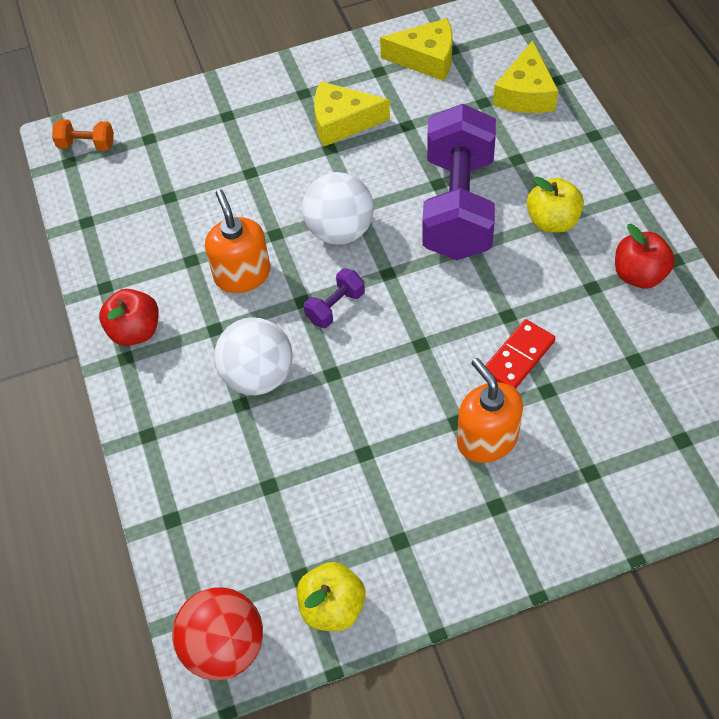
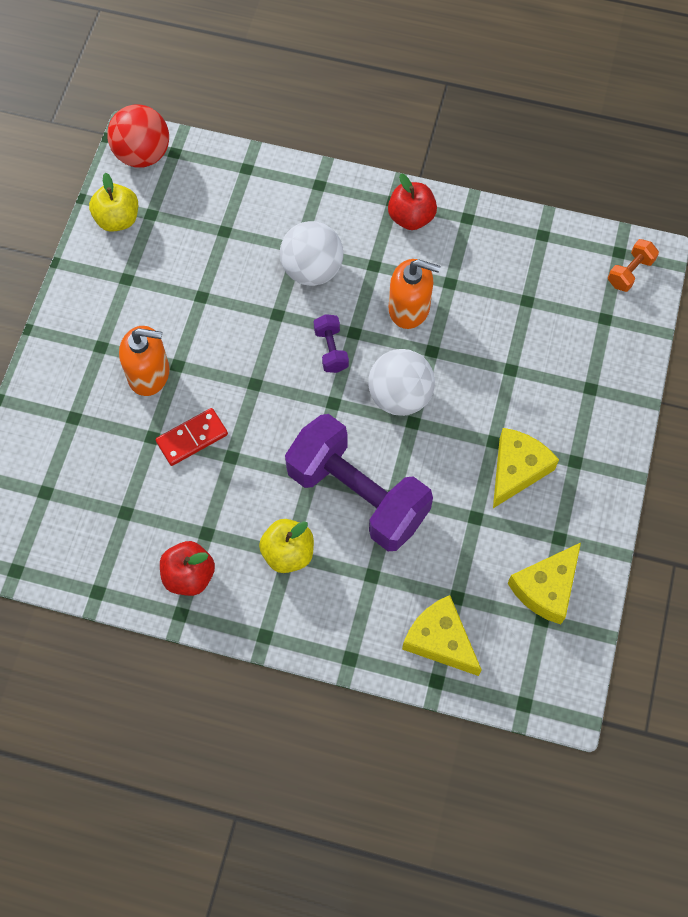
camera: 120 degrees right, 10 degrees up
red domino [485,319,555,389] -> red domino turned 75 degrees clockwise [156,408,228,466]

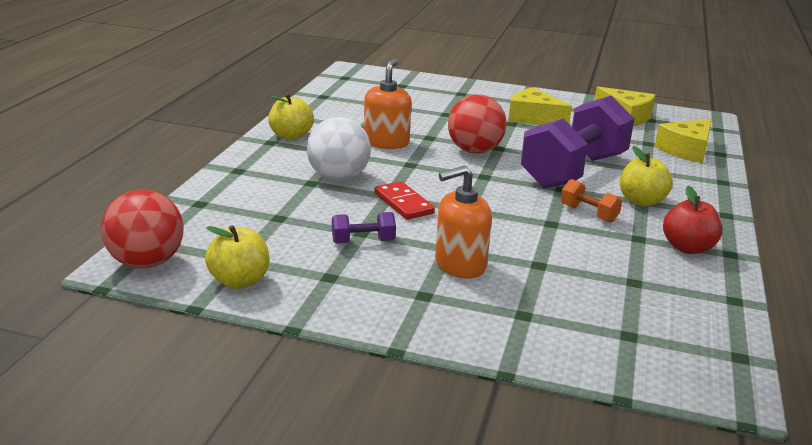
camera: 90 degrees left, 40 degrees down
orange soap dispenser [119,326,169,396] -> orange soap dispenser turned 120 degrees counterclockwise [435,166,492,279]
red domino [156,408,228,466] -> red domino moved to [374,181,435,220]
purple dumbbell [314,314,349,373] -> purple dumbbell moved to [332,212,396,244]
white ball [368,349,435,416] -> red ball [448,94,507,153]
red apple [388,174,437,230] -> yellow apple [268,93,314,140]
orange dumbbell [608,239,659,292] -> orange dumbbell moved to [561,179,622,223]

